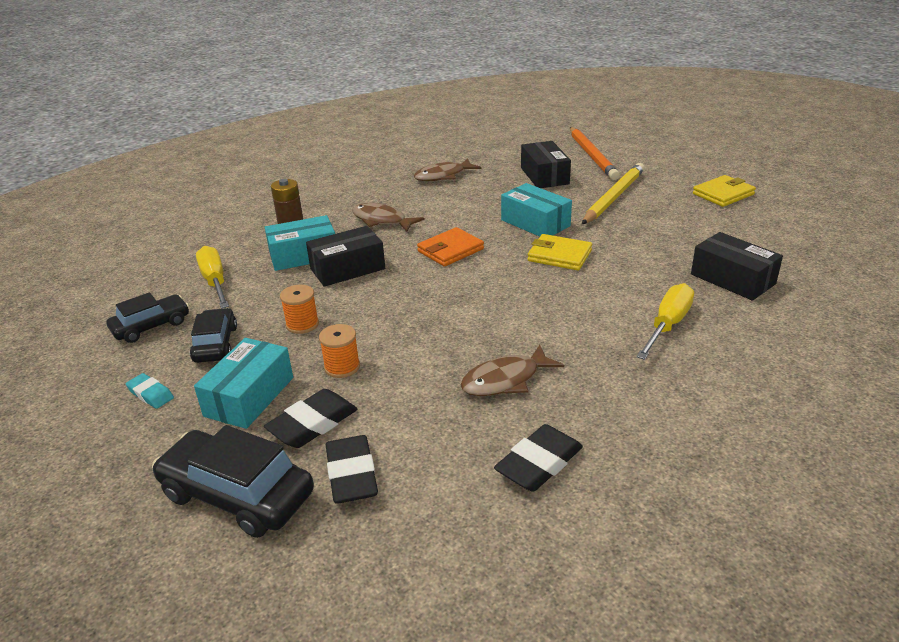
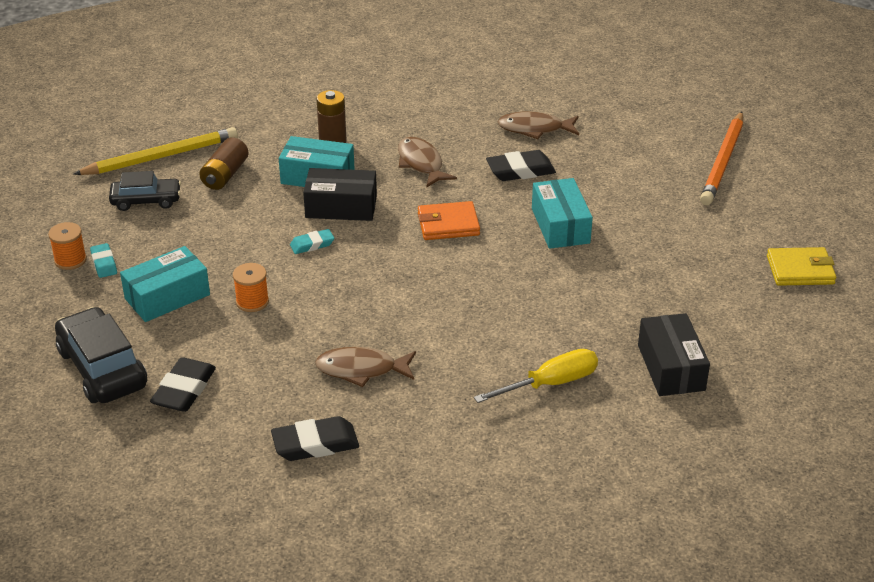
camera: 30 degrees right, 5 degrees up
black car [190,308,237,363] -> none
yellow screwdriver [196,246,229,309] -> brown battery [199,137,248,190]
black eraser [264,389,358,448] -> black eraser moved to [486,150,556,181]
orange spool [280,285,319,334] -> orange spool moved to [48,222,87,270]
black box [521,141,571,188] -> none
yellow wallet [528,234,592,270] -> none
yellow pencil [582,163,645,224] -> yellow pencil moved to [73,127,238,175]
none -> turquoise eraser [290,229,334,254]

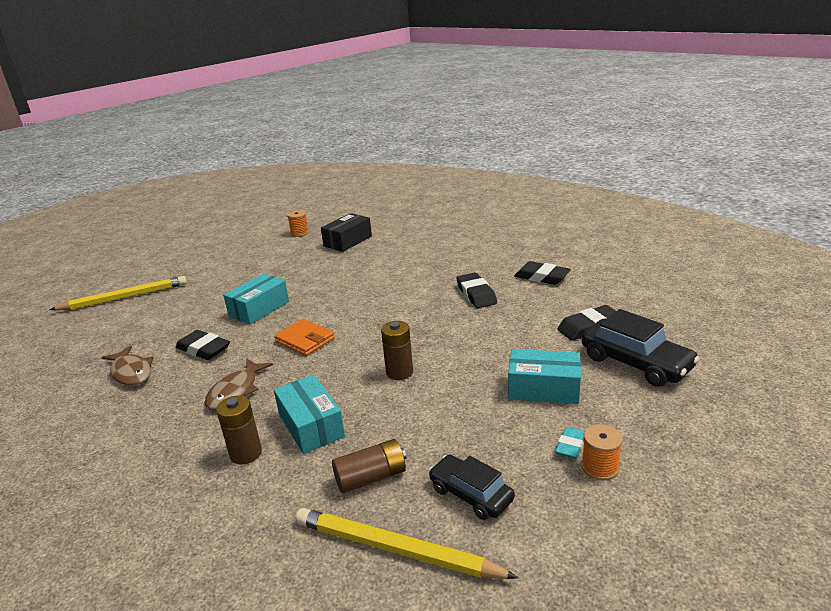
camera: 130 degrees left, 10 degrees down
black car [55,307,147,403] -> black car turned 60 degrees counterclockwise [582,309,700,387]
orange spool [233,263,269,312] -> orange spool moved to [287,210,309,237]
turquoise eraser [290,229,334,254] -> brown battery [381,321,413,380]
black box [303,168,377,221] -> none
brown fish [315,347,416,387] -> black eraser [456,272,497,308]
yellow screwdriver [474,349,598,403] -> none
orange pencil [700,112,743,205] -> yellow pencil [50,276,187,310]
yellow wallet [767,247,836,286] -> none

